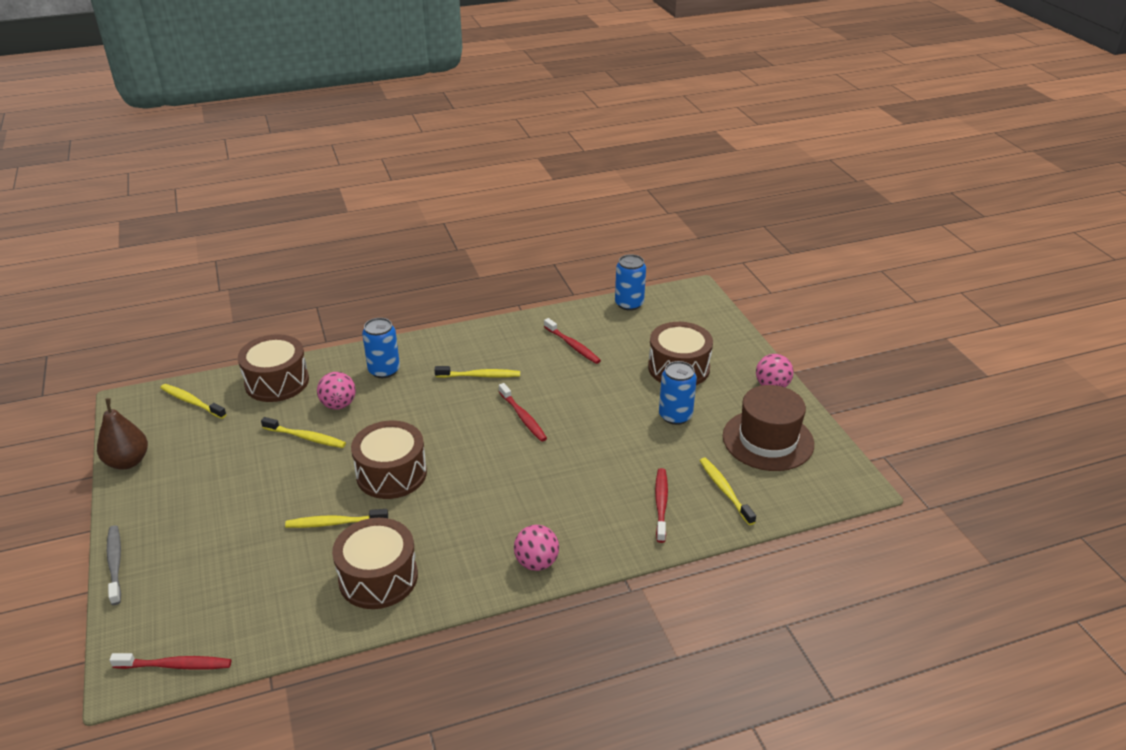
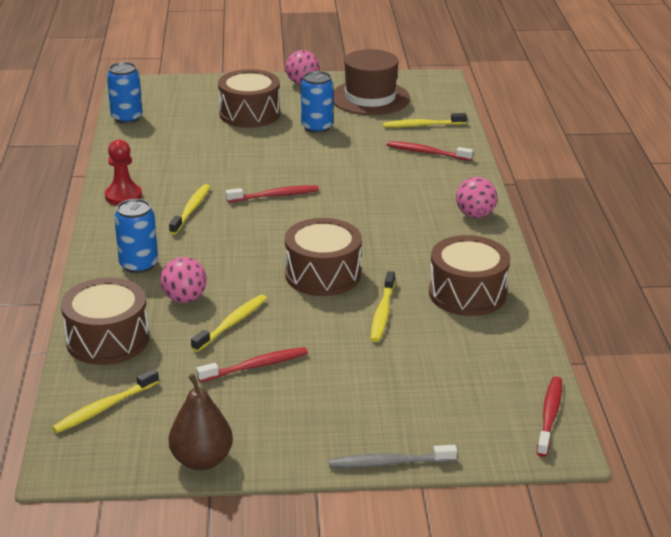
camera: 75 degrees left, 5 degrees down
red toothbrush [544,318,601,364] -> red toothbrush moved to [196,347,308,382]
none -> red pawn [105,140,142,206]

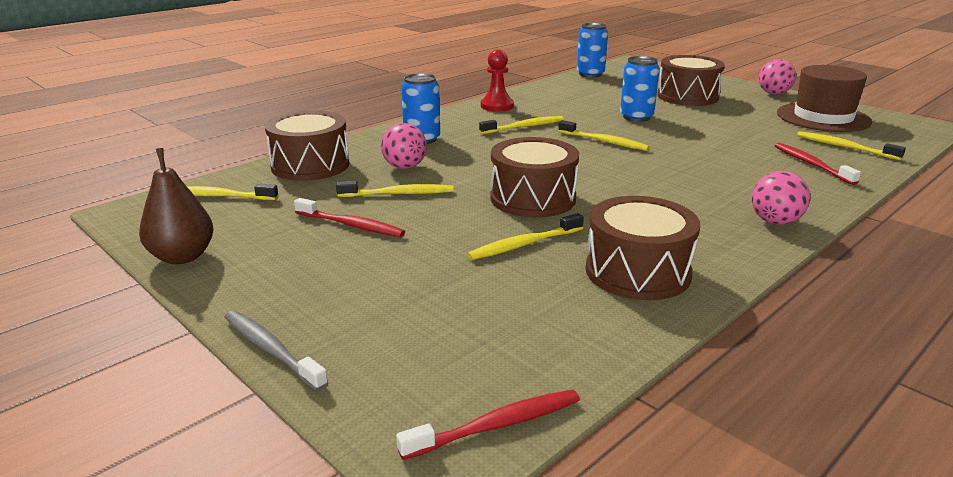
camera: 50 degrees right, 5 degrees down
red toothbrush [226,185,319,202] -> yellow toothbrush [558,120,650,151]
blue can [301,71,334,133] -> blue can moved to [620,56,660,122]

